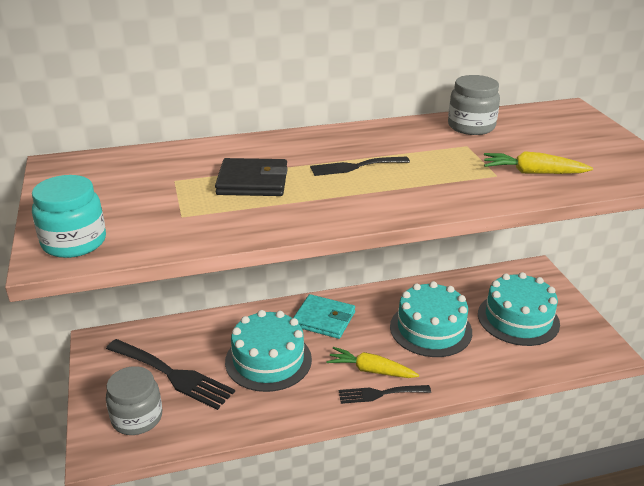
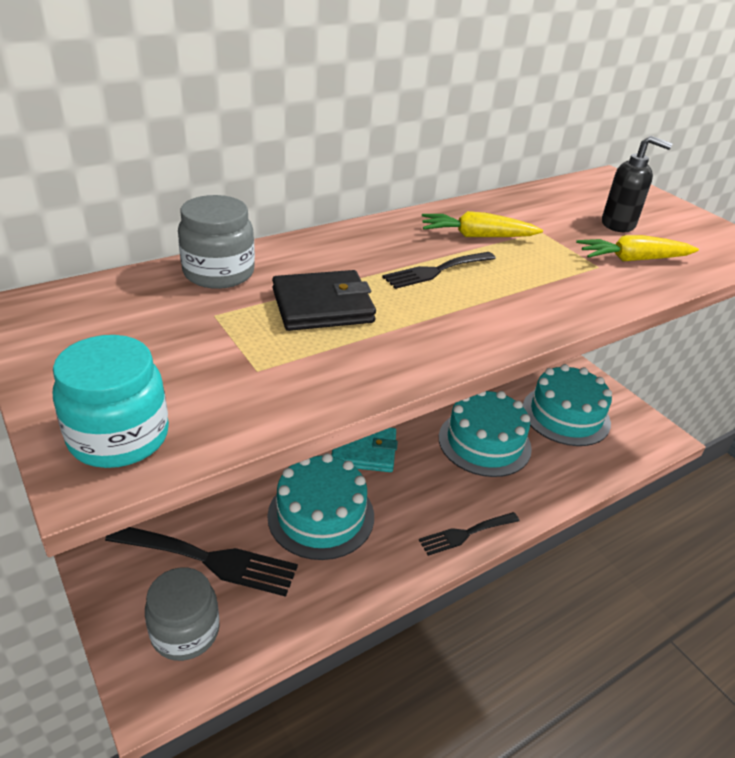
camera: 20 degrees left, 5 degrees up
yellow carrot [326,347,419,378] -> yellow carrot moved to [422,211,543,237]
grey jar [448,75,500,135] -> grey jar moved to [178,195,255,289]
none -> black soap dispenser [602,136,673,232]

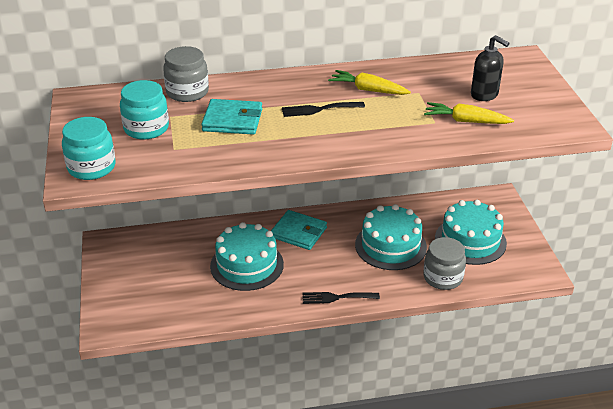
camera: 25 degrees right, 0 degrees up
black fork [105,527,298,597] -> none
grey jar [145,567,220,661] -> grey jar moved to [423,237,466,290]
black wallet [272,270,376,331] -> turquoise wallet [201,99,262,135]
none -> turquoise jar [120,80,169,140]

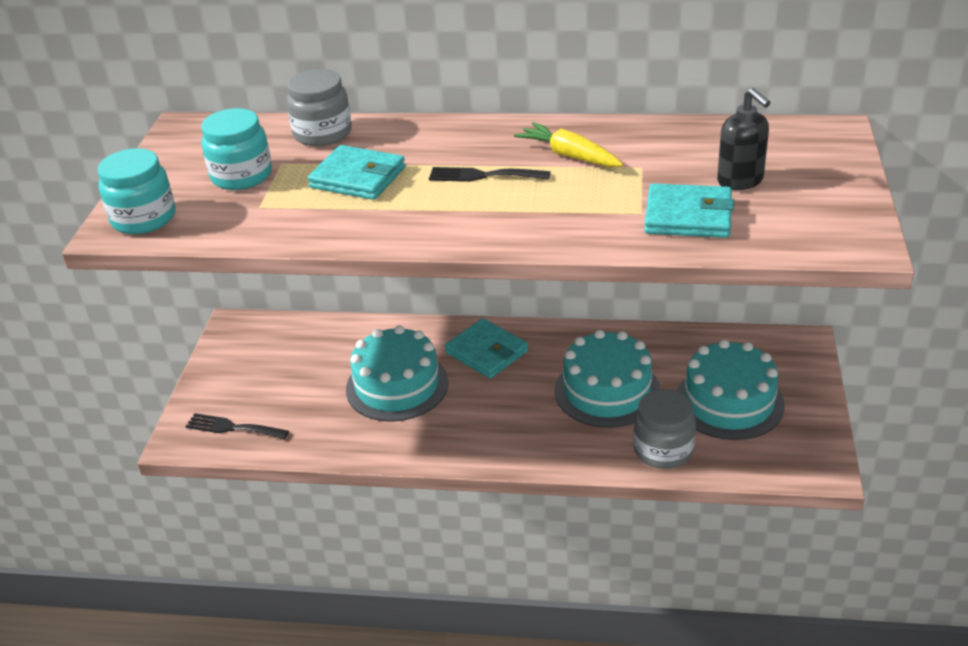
camera: 20 degrees right, 0 degrees up
black fork [302,292,380,304] -> black fork moved to [185,413,289,439]
yellow carrot [424,102,514,124] -> turquoise wallet [644,183,734,238]

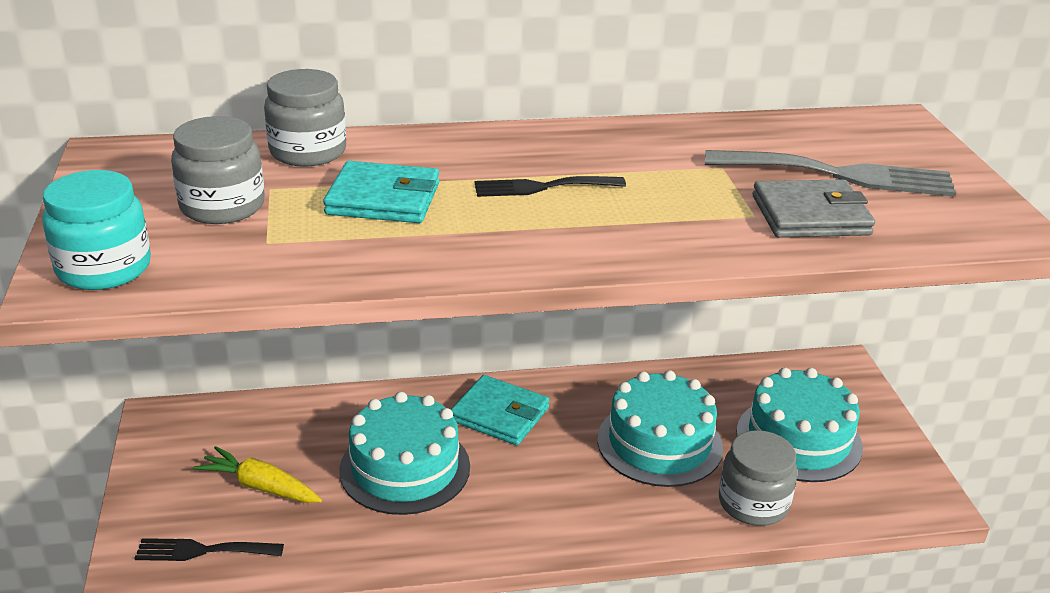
camera: 20 degrees left, 5 degrees down
turquoise jar [201,108,272,190] -> grey jar [171,116,265,224]
yellow carrot [514,122,623,167] -> yellow carrot moved to [194,446,322,503]
turquoise wallet [644,183,734,238] -> grey wallet [752,179,875,238]
black soap dispenser [717,88,770,190] -> grey fork [705,150,956,197]

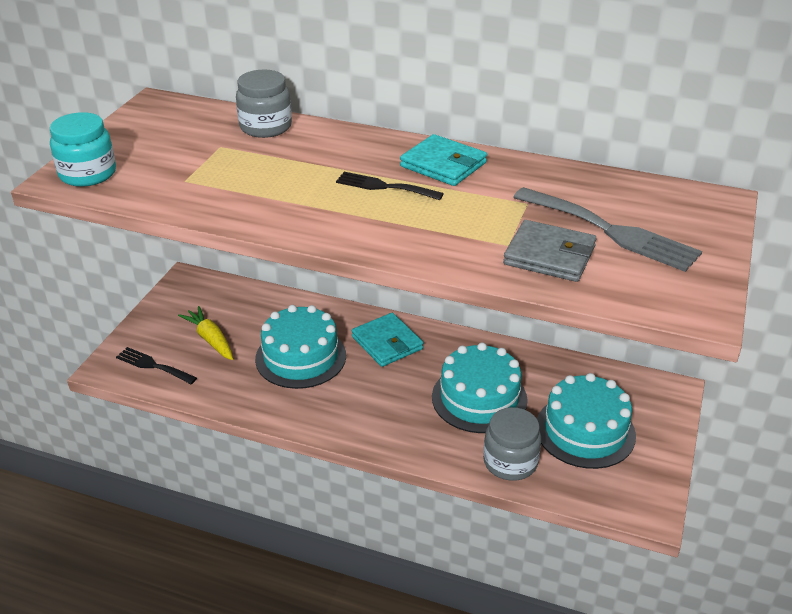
camera: 30 degrees right, 5 degrees up
grey jar [171,116,265,224] -> none
turquoise wallet [323,161,439,223] -> turquoise wallet moved to [400,134,487,186]

